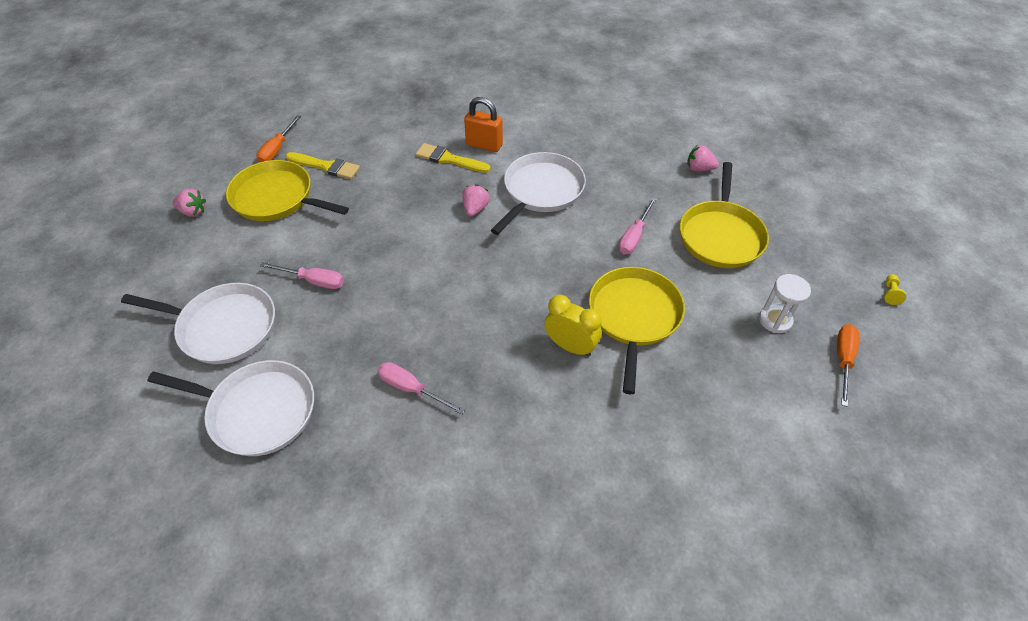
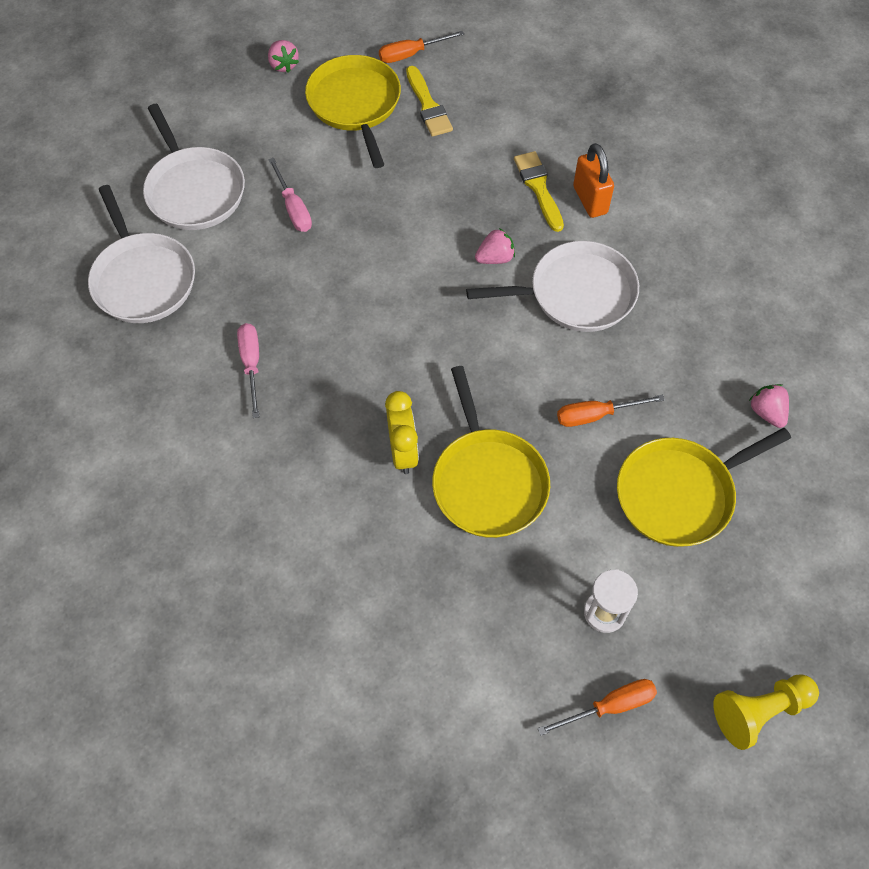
camera: 50 degrees right, 10 degrees up
yellow pan [589,267,685,394] -> yellow pan turned 105 degrees clockwise [432,366,550,538]
pink screwdriver [619,198,657,254] -> orange screwdriver [557,395,665,427]
yellow pawn [884,274,906,305] -> yellow pawn [713,674,819,750], size x2.15

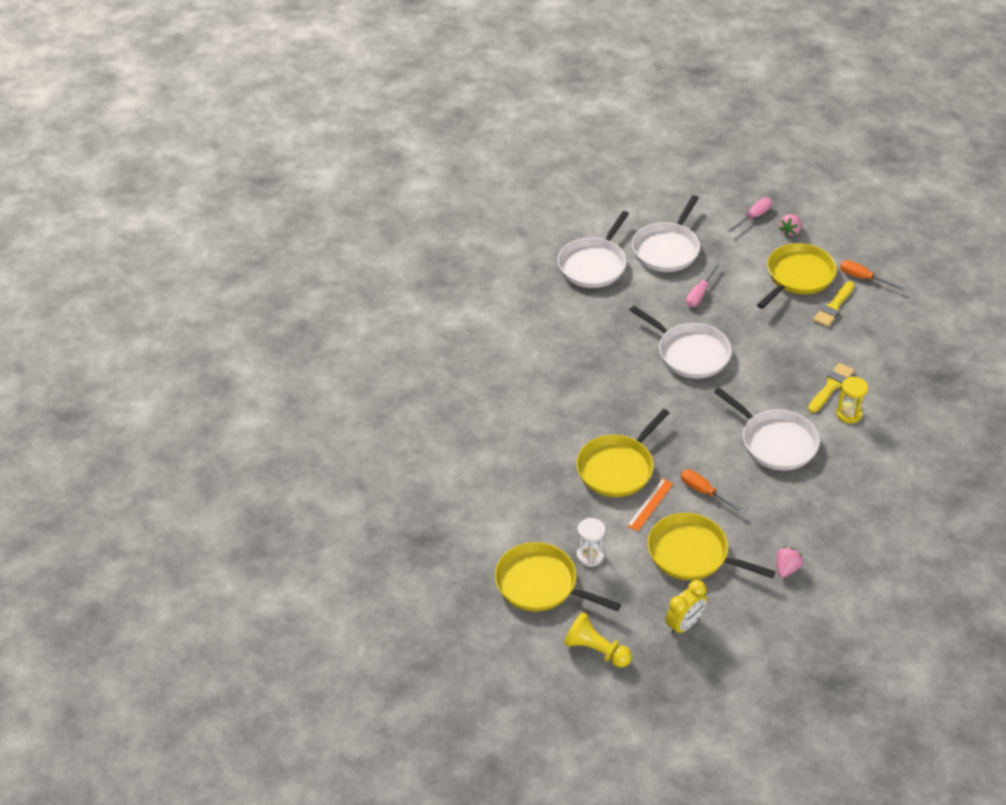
camera: 55 degrees right, 15 degrees down
pink screwdriver [237,323,259,418] -> pink screwdriver moved to [727,198,772,233]
yellow clock [385,391,419,474] -> yellow clock moved to [666,580,707,636]
pink strawberry [475,228,515,264] -> none
orange screwdriver [538,679,657,736] -> yellow pan [495,542,621,612]
orange padlock [573,143,614,218] -> yellow hourglass [836,377,868,423]
none -> orange ruler [627,478,673,531]
none -> white pan [630,306,732,378]

